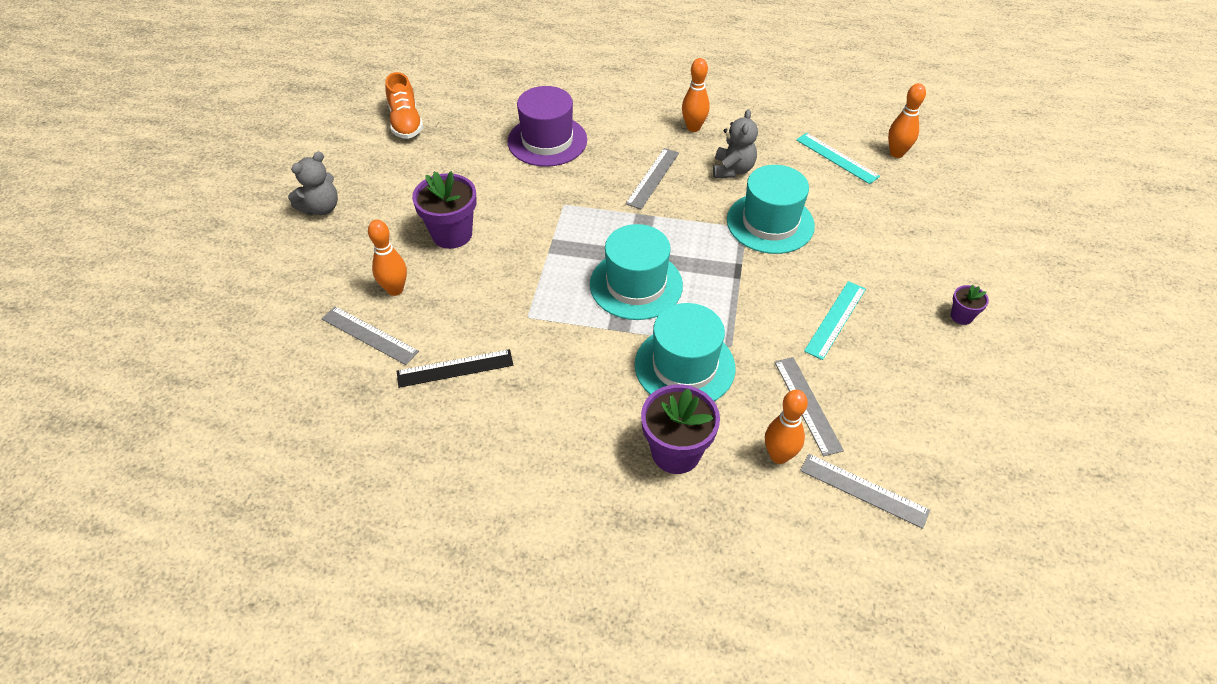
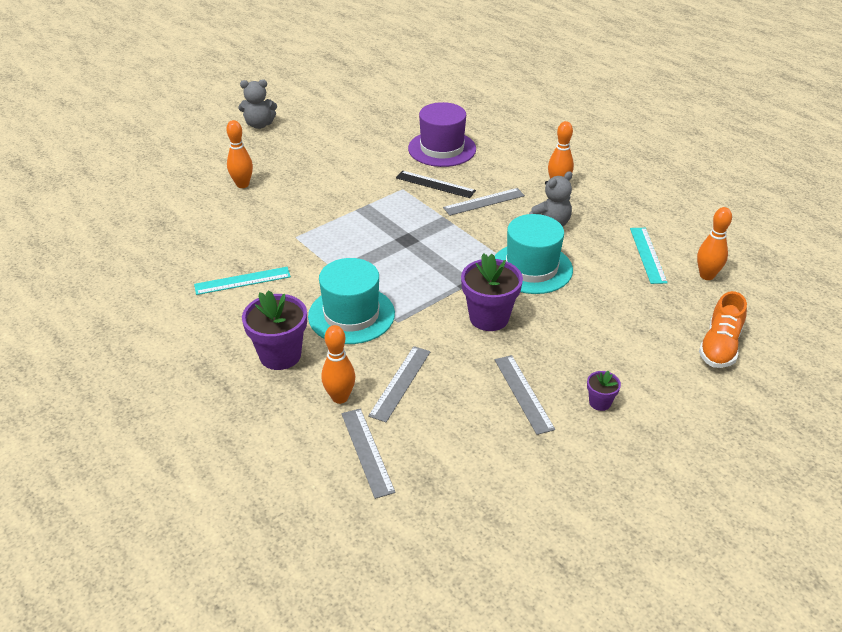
camera: 40 degrees right, 10 degrees down
grey ruler [322,306,419,365] -> grey ruler moved to [495,355,555,435]
orange shoe [385,72,423,139] -> orange shoe moved to [699,291,747,368]
black ruler [397,349,513,388] -> black ruler moved to [396,171,476,198]
purple flower pot [412,171,477,249] -> purple flower pot moved to [461,253,523,331]
turquoise hat [590,224,683,320] -> none
turquoise ruler [804,281,866,360] -> turquoise ruler moved to [194,267,291,295]

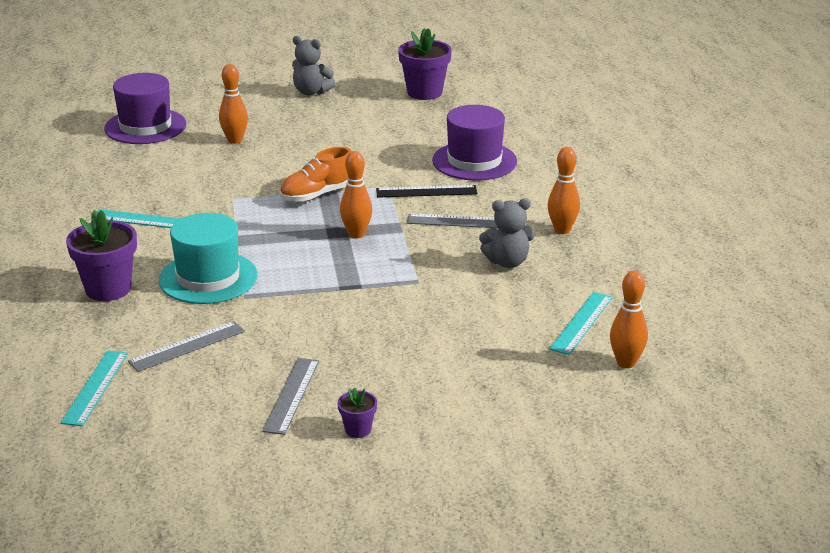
camera: 30 degrees right, 10 degrees down
orange bowling pin [321,325,355,404] -> orange bowling pin moved to [340,151,372,239]
grey ruler [341,408,396,499] -> turquoise ruler [60,350,128,426]
black ruler [396,171,476,198] -> black ruler turned 60 degrees counterclockwise [376,185,477,198]
purple flower pot [461,253,523,331] -> purple flower pot moved to [398,28,452,100]
turquoise hat [495,214,573,294] -> none
orange shoe [699,291,747,368] -> orange shoe moved to [280,147,352,203]
none -> purple hat [104,73,186,144]

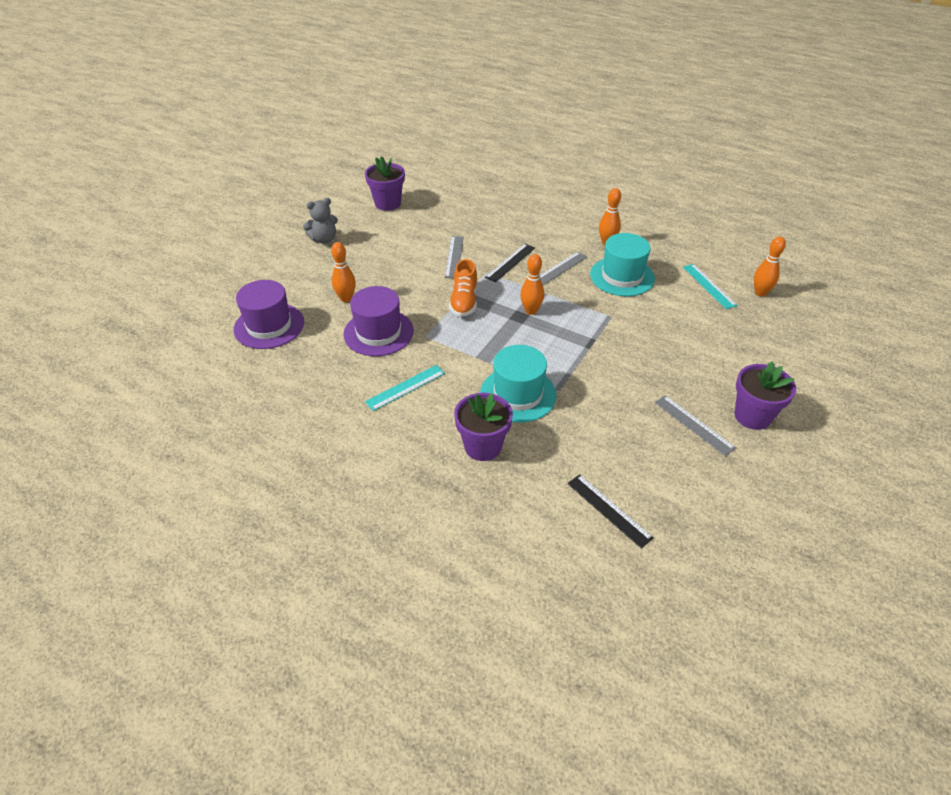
camera: 50 degrees left, 15 degrees up
turquoise ruler [60,350,128,426] -> black ruler [567,474,654,548]
grey ruler [128,321,245,372] -> grey ruler moved to [445,236,463,278]
purple flower pot [338,387,377,438] -> purple flower pot [735,361,796,430], size x2.01
purple hat [432,105,517,181] -> purple hat moved to [343,286,414,356]
grey teddy bear [479,198,535,268] -> turquoise hat [590,233,655,296]

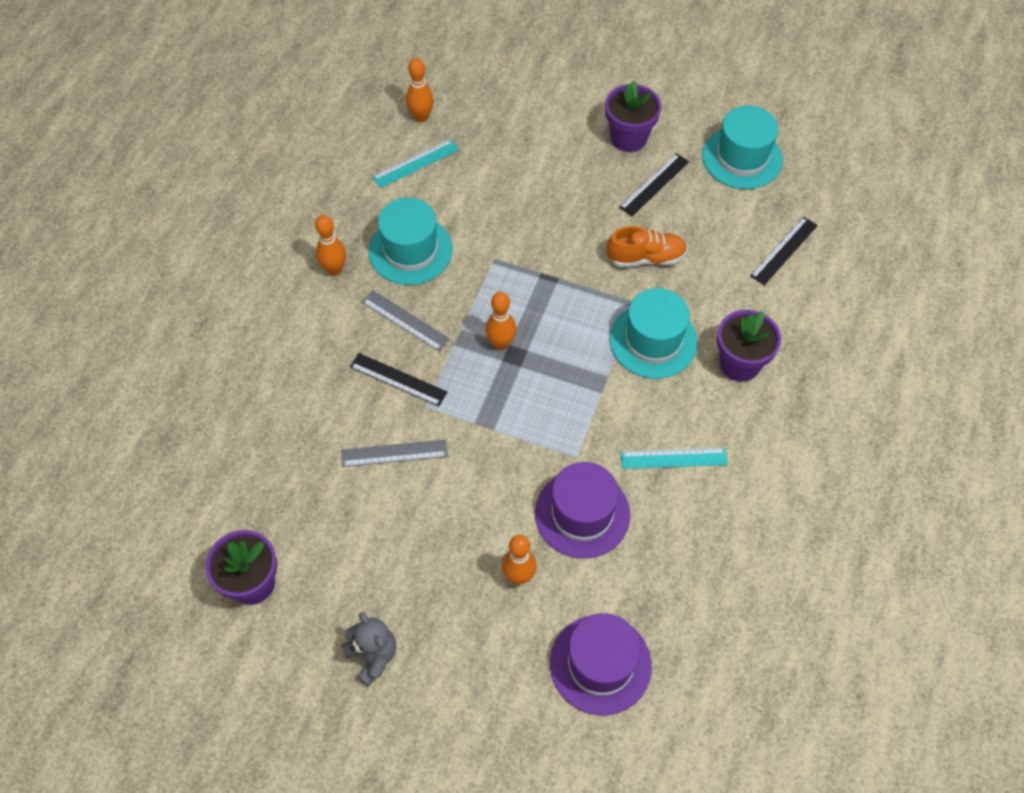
camera: 100 degrees left, 15 degrees up
turquoise ruler [365,365,445,411] -> turquoise ruler turned 45 degrees counterclockwise [621,448,728,469]
orange shoe [449,259,477,317] -> orange shoe moved to [607,226,687,267]
grey ruler [655,395,736,456] -> black ruler [619,153,689,216]
none -> turquoise hat [702,106,783,189]

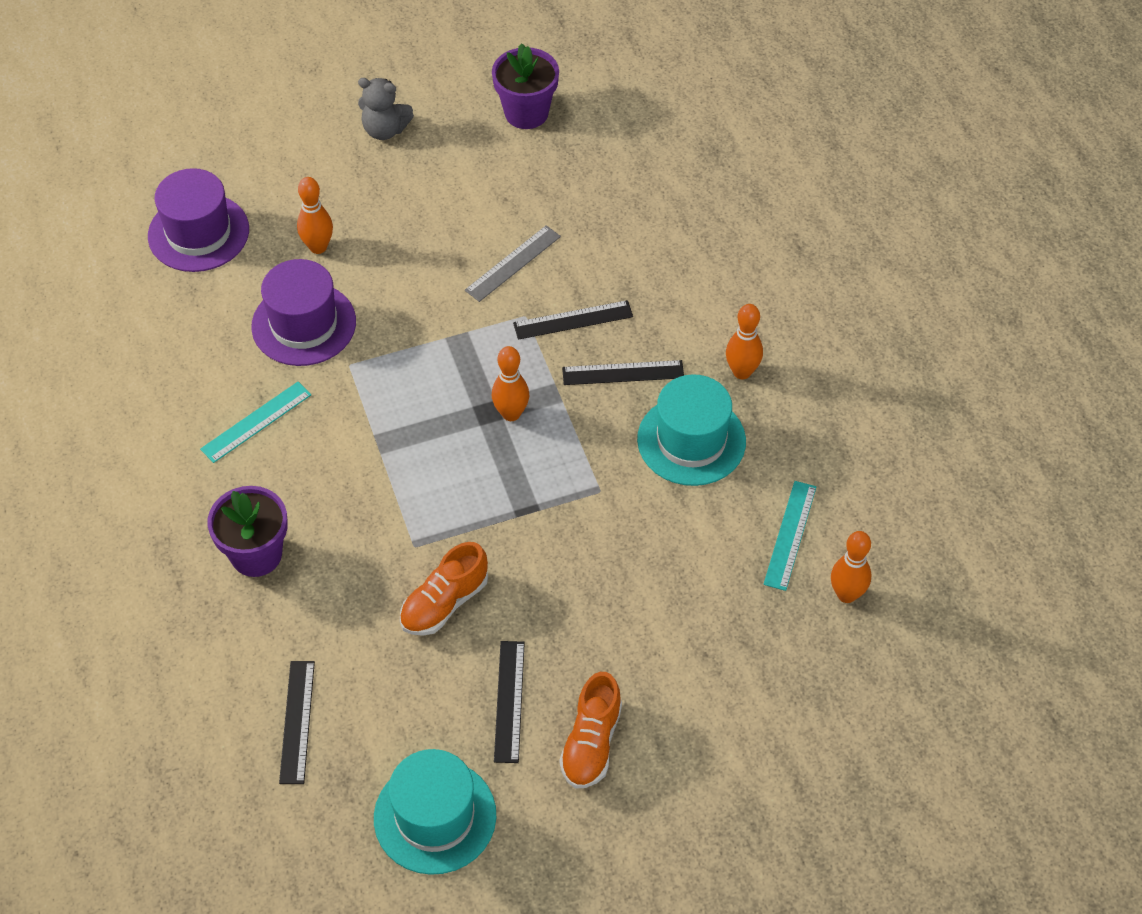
camera: 140 degrees right, 5 degrees down
grey ruler [362,290,450,351] -> black ruler [562,360,684,385]
purple flower pot [605,80,661,152] -> orange shoe [559,672,622,788]
turquoise hat [610,288,698,379] -> none

